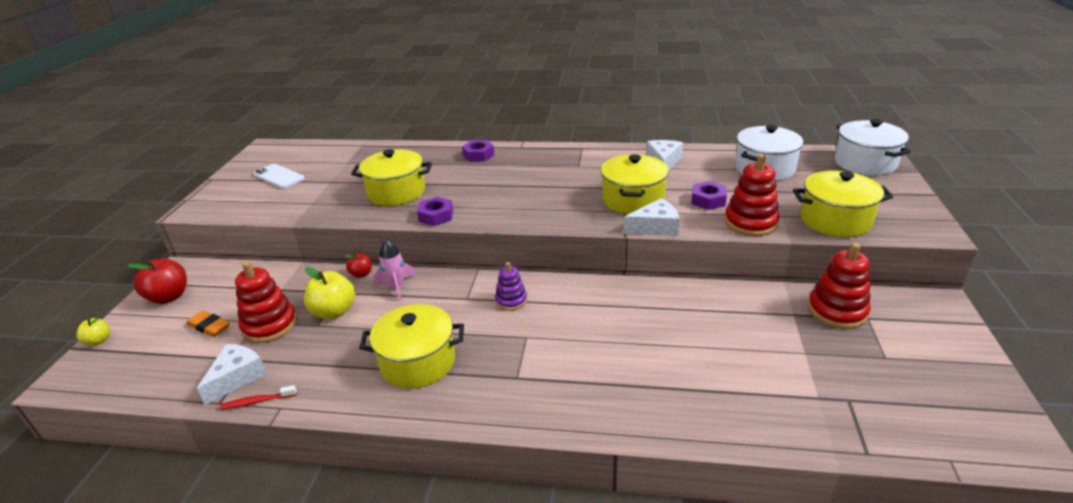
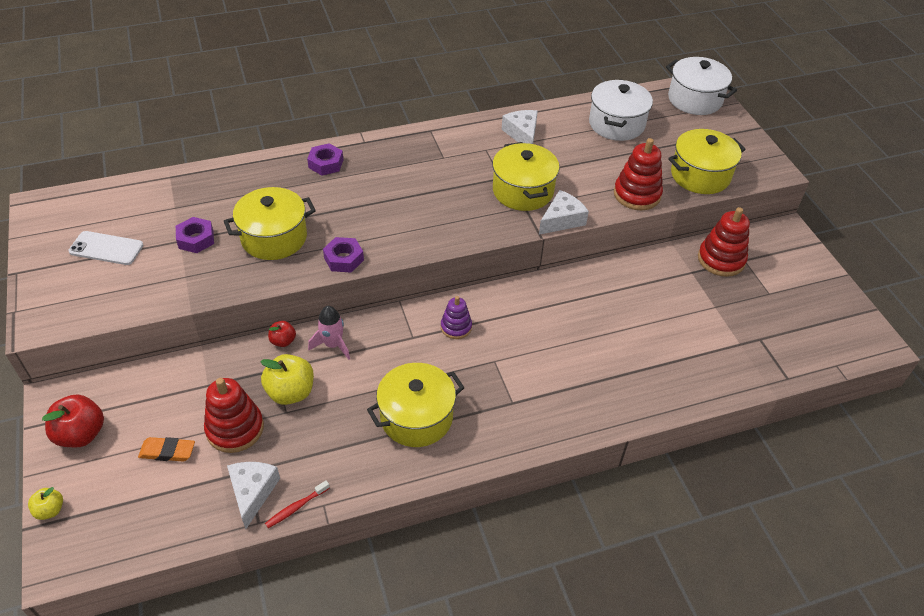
camera: 30 degrees left, 15 degrees up
purple nut [692,181,727,210] -> purple nut moved to [176,217,214,253]

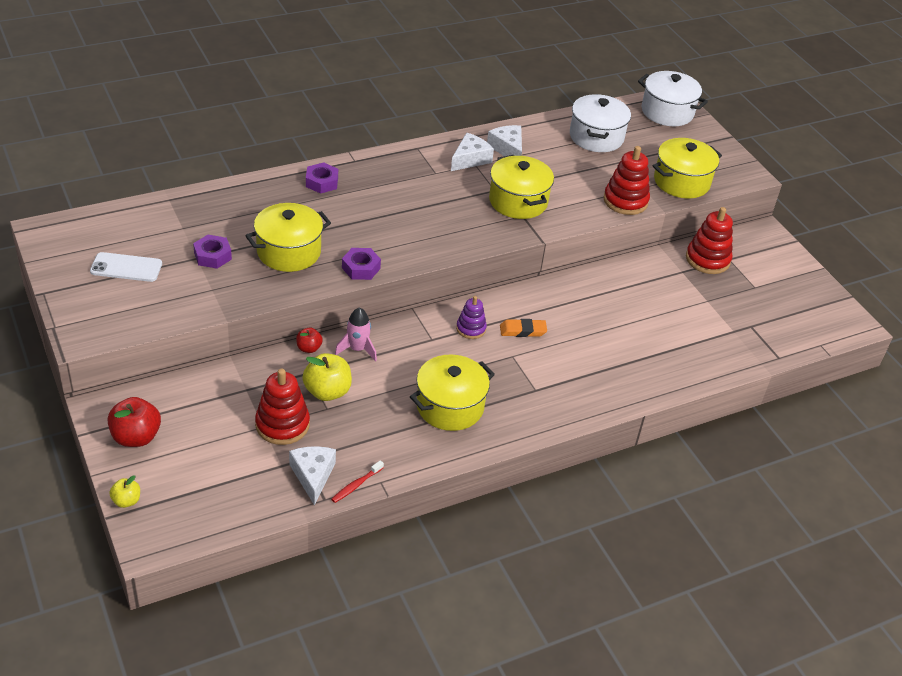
camera: 10 degrees left, 5 degrees down
orange eraser [138,437,195,462] -> orange eraser moved to [500,319,547,337]
white cheese [539,190,589,235] -> white cheese moved to [451,133,494,171]

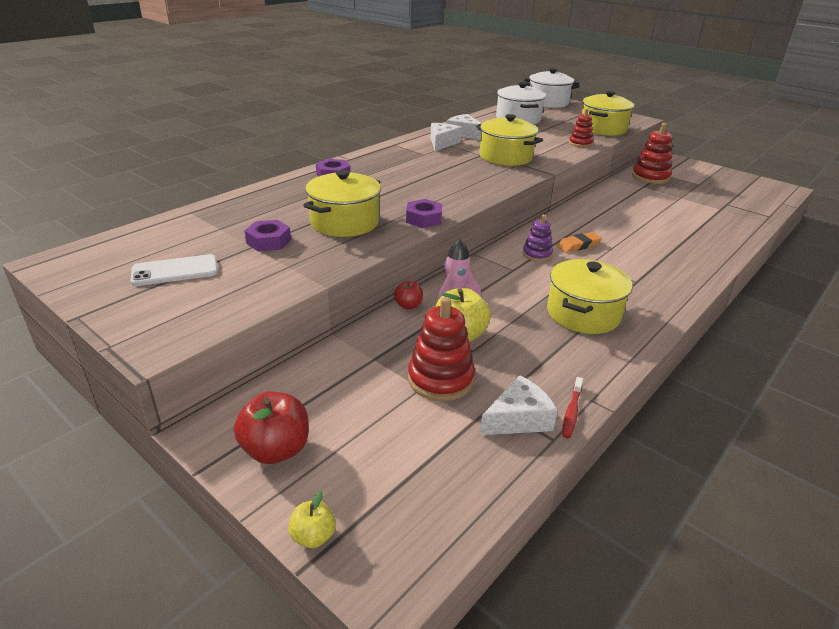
camera: 20 degrees left, 10 degrees down
white cheese [289,446,336,505] -> white cheese turned 90 degrees clockwise [480,375,558,435]
red stacking toy [603,146,650,215] -> red stacking toy [569,109,593,147], size x0.61

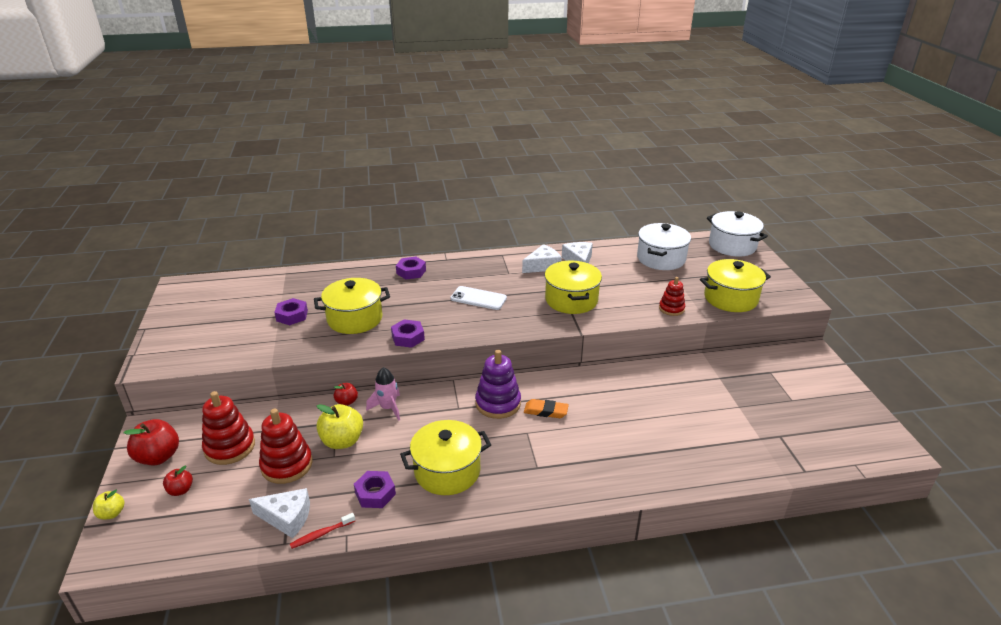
camera: 40 degrees right, 0 degrees up
white phone [130,254,218,286] -> white phone moved to [450,286,507,310]
purple stacking toy [523,215,553,262] -> purple stacking toy [475,350,521,419], size x1.63
red stacking toy [632,123,673,184] -> red stacking toy moved to [202,391,255,465]
none -> red apple [163,466,193,496]
none -> purple nut [354,471,396,508]

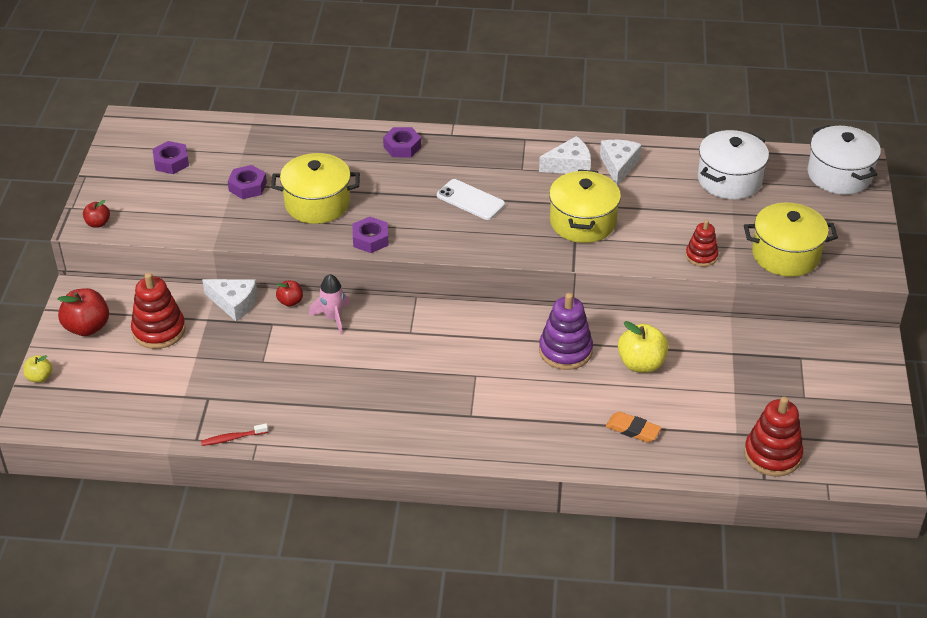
camera: 15 degrees right, 10 degrees up
red apple [163,466,193,496] -> red apple moved to [83,200,110,228]
white cheese [249,488,310,538] -> white cheese moved to [202,279,258,321]
red stacking toy [259,409,313,484] -> red stacking toy moved to [744,397,803,476]
yellow apple [316,404,363,449] -> yellow apple moved to [618,321,669,373]
purple nut [354,471,396,508] -> purple nut moved to [153,141,189,174]
yellow pot [400,420,491,495] -> none
purple stacking toy [475,350,521,419] -> purple stacking toy moved to [539,293,593,370]
orange eraser [524,399,569,418] -> orange eraser moved to [606,412,661,443]

